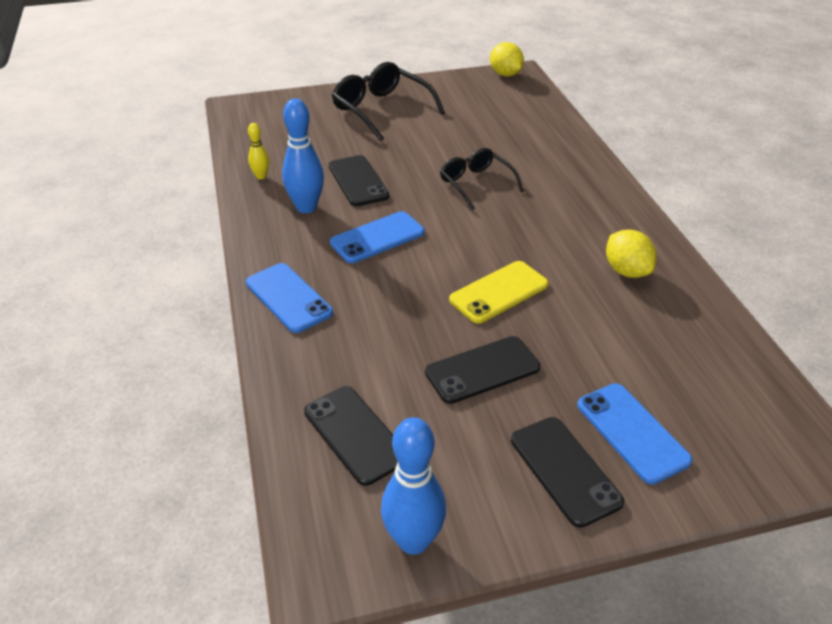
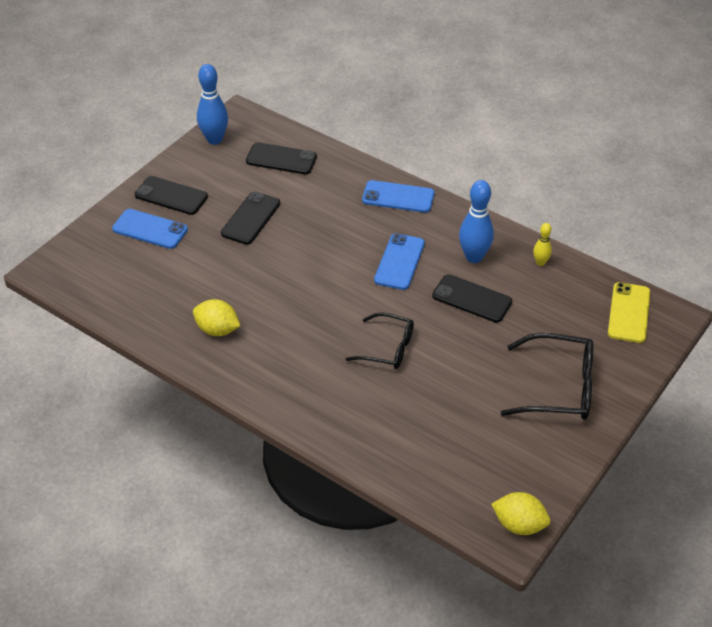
camera: 140 degrees right, 5 degrees up
yellow phone [449,261,548,323] -> yellow phone moved to [608,282,650,343]

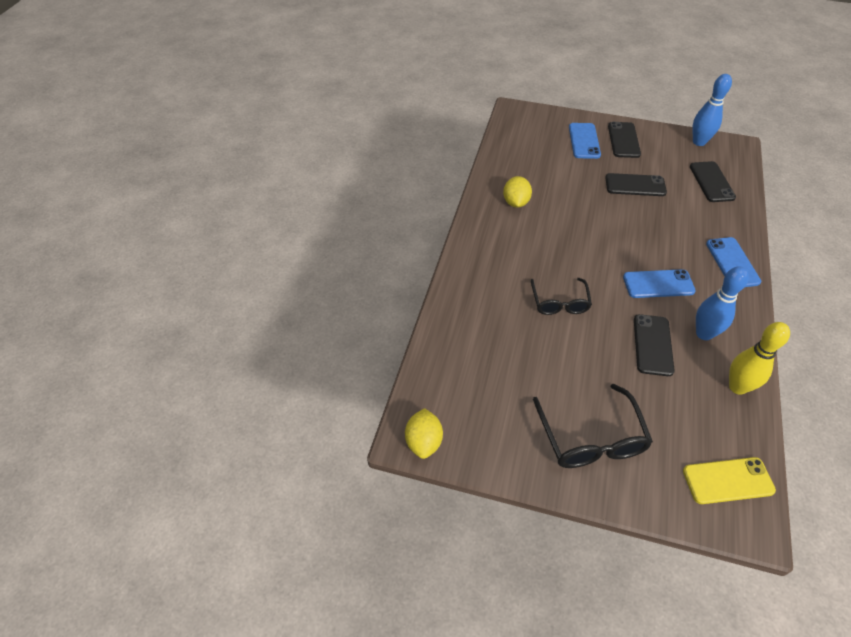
camera: 70 degrees right, 5 degrees up
yellow bowling pin [533,223,552,266] -> yellow bowling pin [729,322,790,395], size x1.89

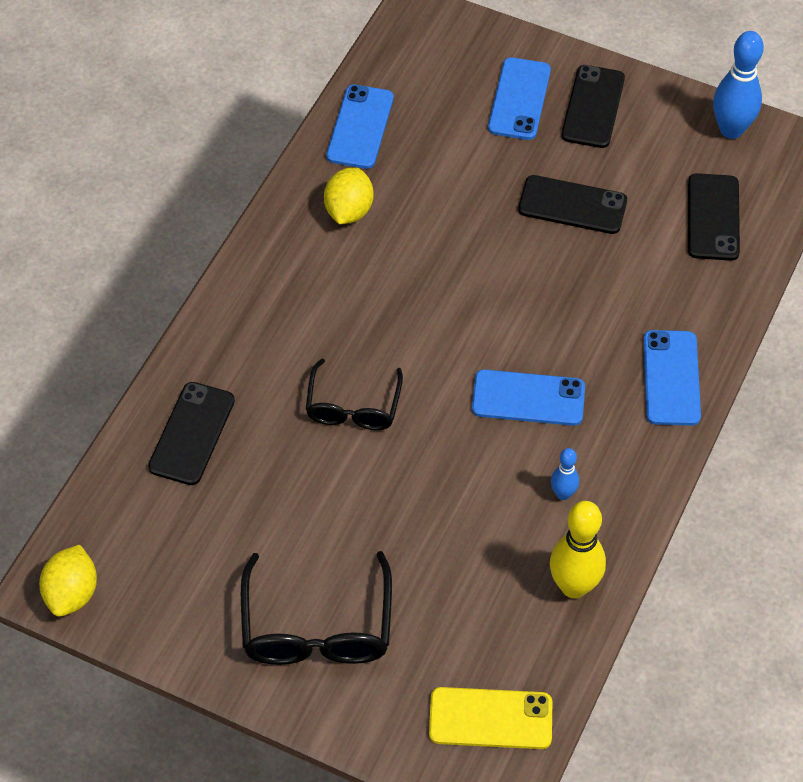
camera: 10 degrees right, 5 degrees up
black phone [634,314,675,376] -> black phone moved to [148,382,235,485]
blue bowling pin [696,266,749,340] -> blue bowling pin [551,448,579,500], size x0.53
none -> blue phone [326,85,394,169]

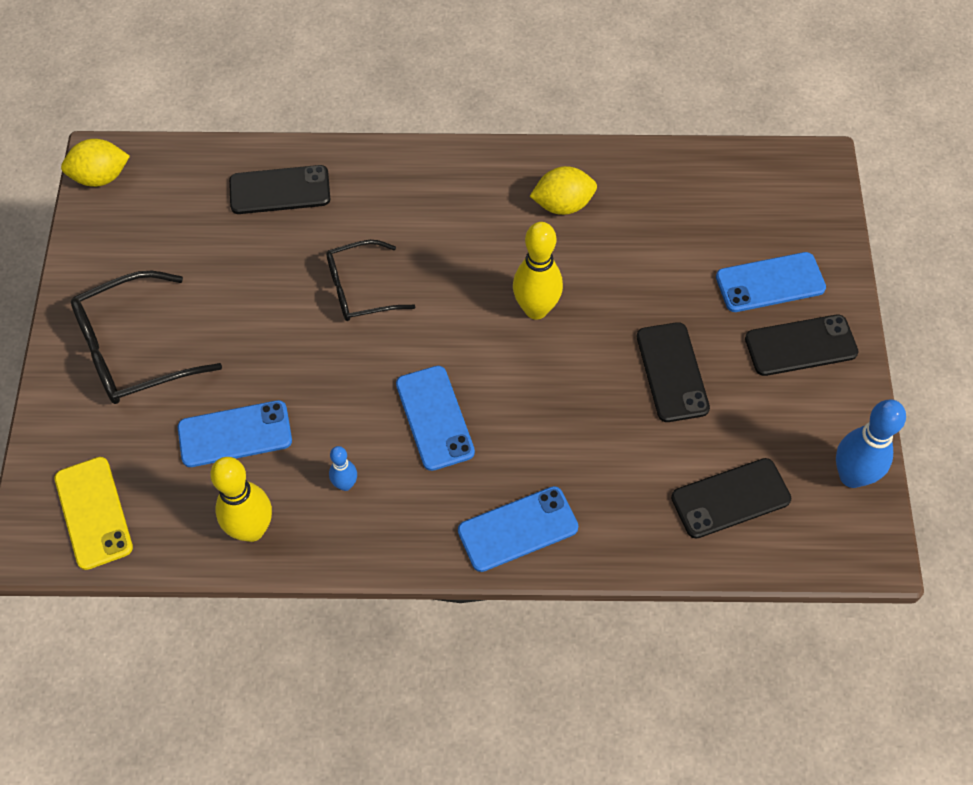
camera: 65 degrees right, 5 degrees up
blue phone [326,85,394,169] -> blue phone moved to [178,400,292,467]
none -> yellow bowling pin [513,222,563,320]

